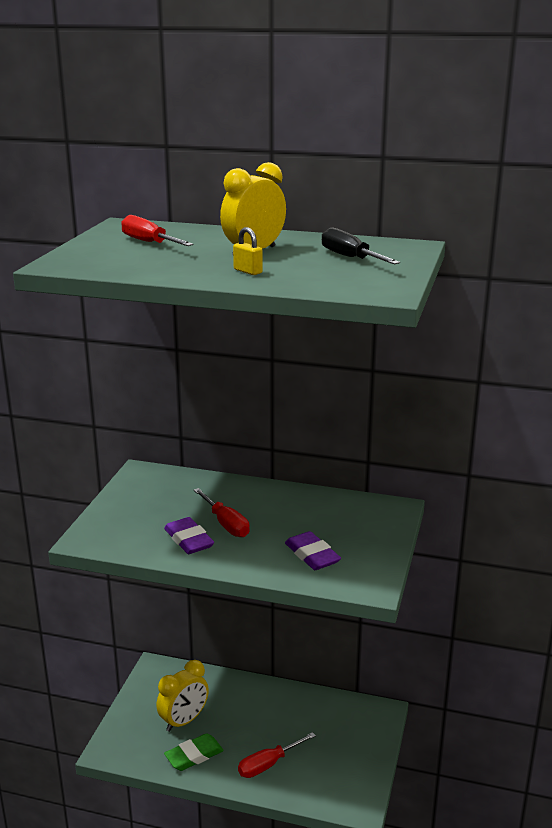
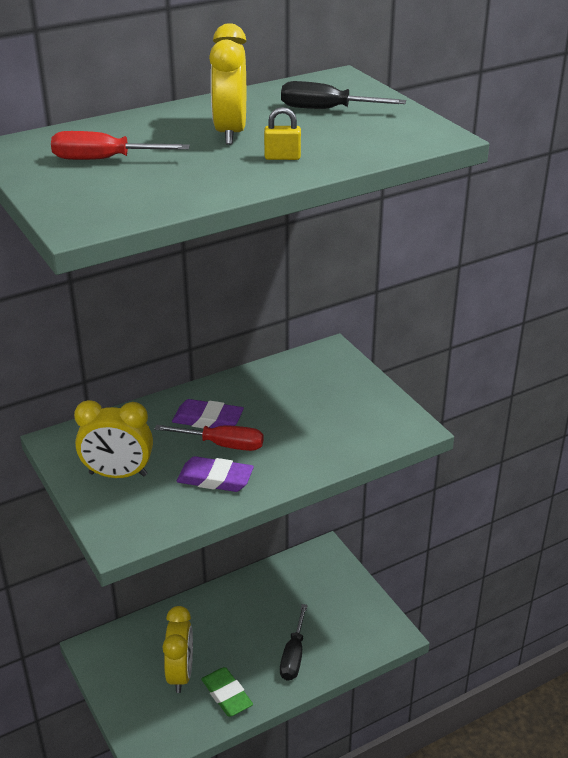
camera: 45 degrees left, 10 degrees up
green eraser [164,733,224,771] -> green eraser turned 45 degrees counterclockwise [201,667,253,717]
red screwdriver [238,732,316,778] -> black screwdriver [280,604,308,681]
purple eraser [285,531,341,570] -> purple eraser moved to [172,399,244,429]
none -> yellow clock [74,400,153,478]

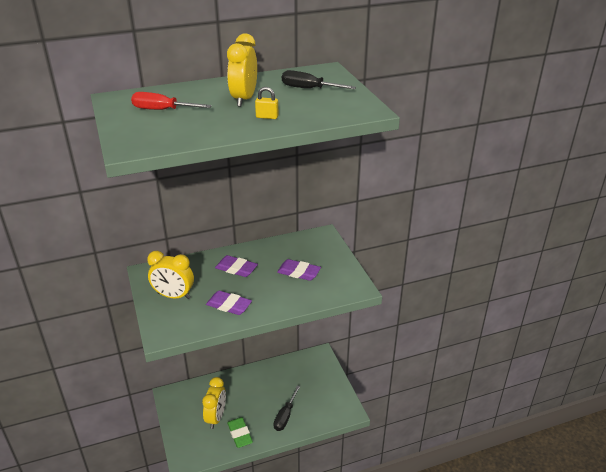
camera: 10 degrees right, 0 degrees up
red screwdriver [154,425,264,451] -> none
none -> purple eraser [277,259,321,281]

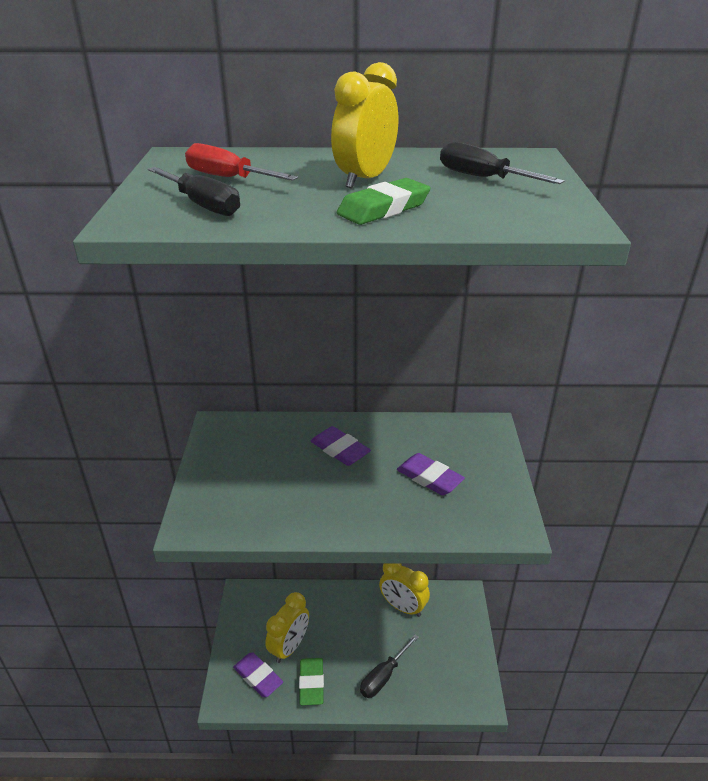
camera: 20 degrees right, 0 degrees up
yellow clock [147,251,194,299] -> yellow clock moved to [379,563,430,617]
purple eraser [206,291,252,315] -> purple eraser moved to [233,652,283,697]
yellow padlock [255,87,279,119] -> green eraser [337,178,431,225]
none -> black screwdriver [148,167,240,216]

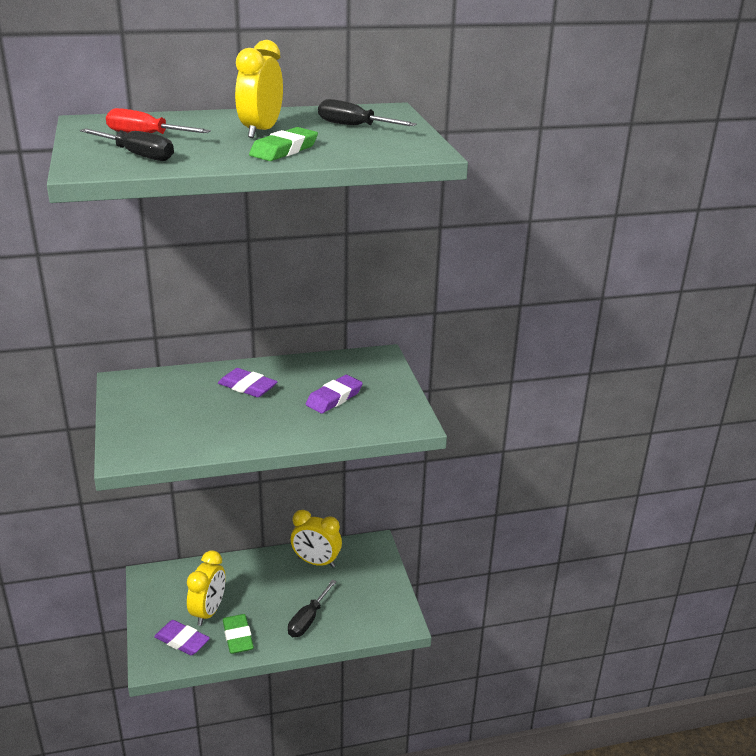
camera: 15 degrees left, 5 degrees down
purple eraser [397,453,465,495] -> purple eraser turned 75 degrees counterclockwise [306,375,363,413]

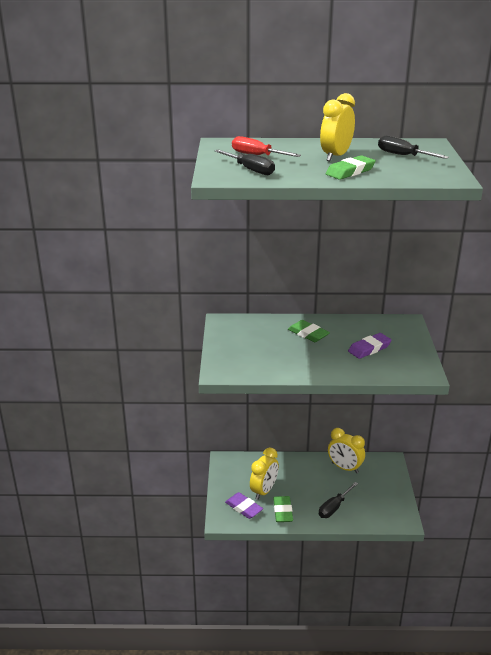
camera: 15 degrees right, 0 degrees up
purple eraser [218,368,278,397] -> green eraser [288,320,330,342]

